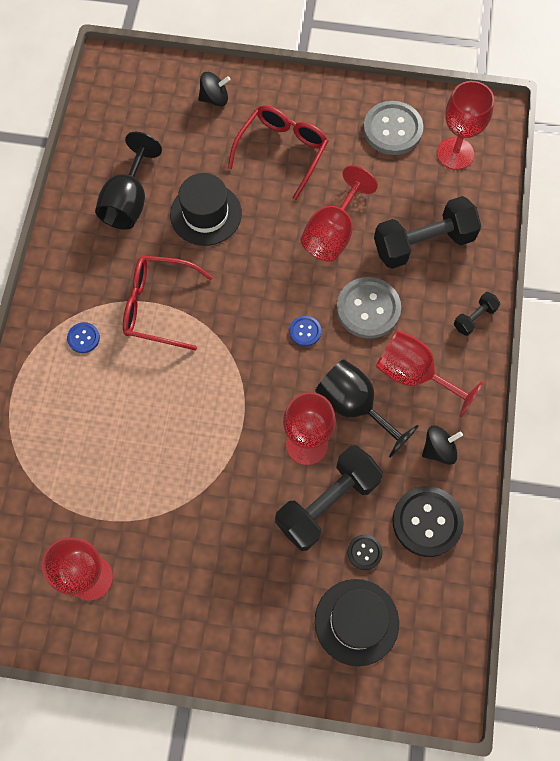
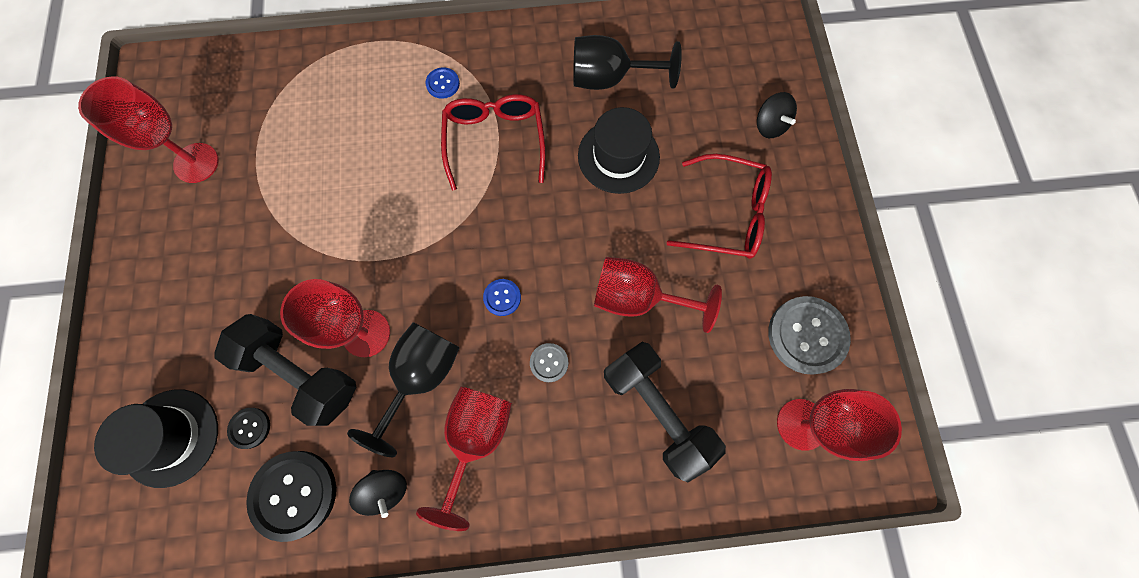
camera: 75 degrees right, 5 degrees up
grey button [336,277,401,339] -> grey button [530,343,568,382], size x0.49
black dumbbell [454,292,500,336] -> none

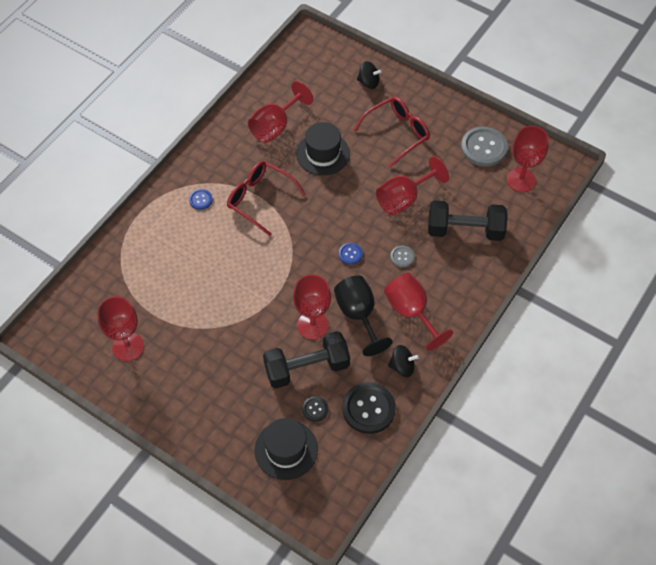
camera: 50 degrees left, 15 degrees down
black goblet [573,35,682,90] -> red goblet [248,81,313,143]

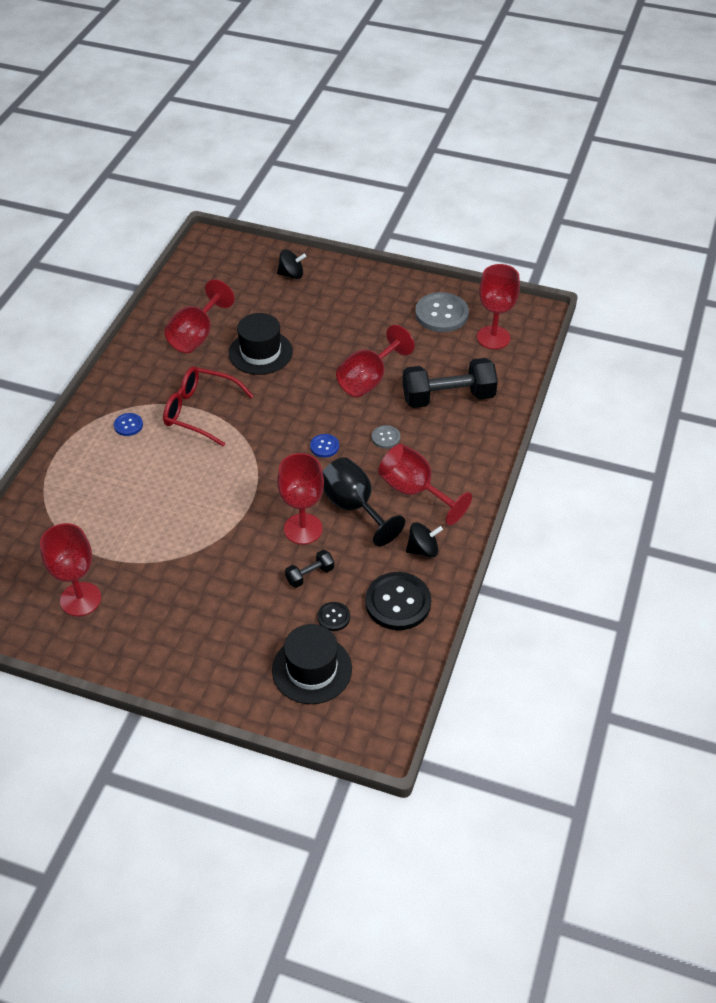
camera: 15 degrees left, 10 degrees down
black dumbbell [263,331,350,388] -> black dumbbell [285,550,334,588], size x0.47
red glasses [354,97,430,168] -> none

